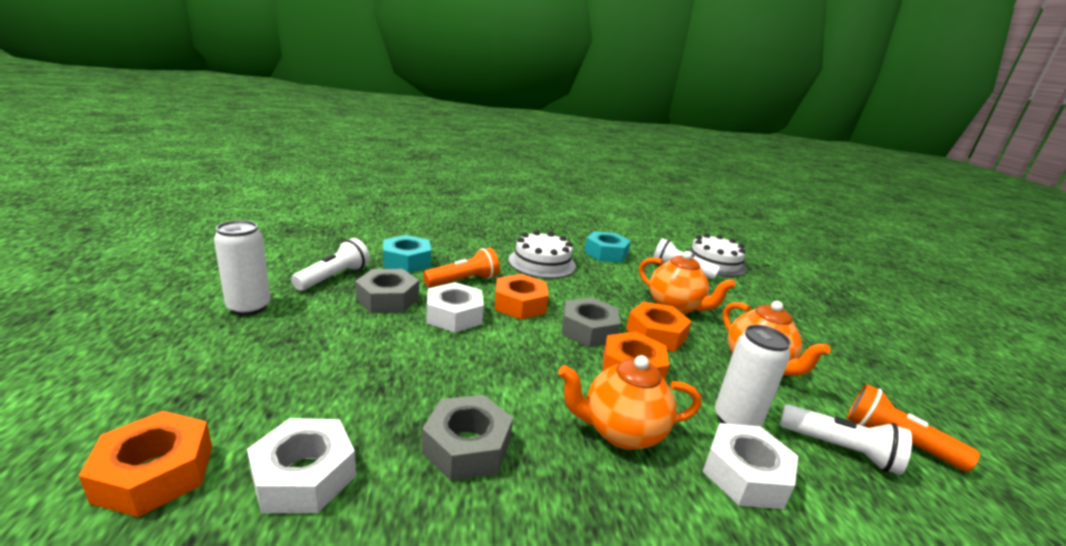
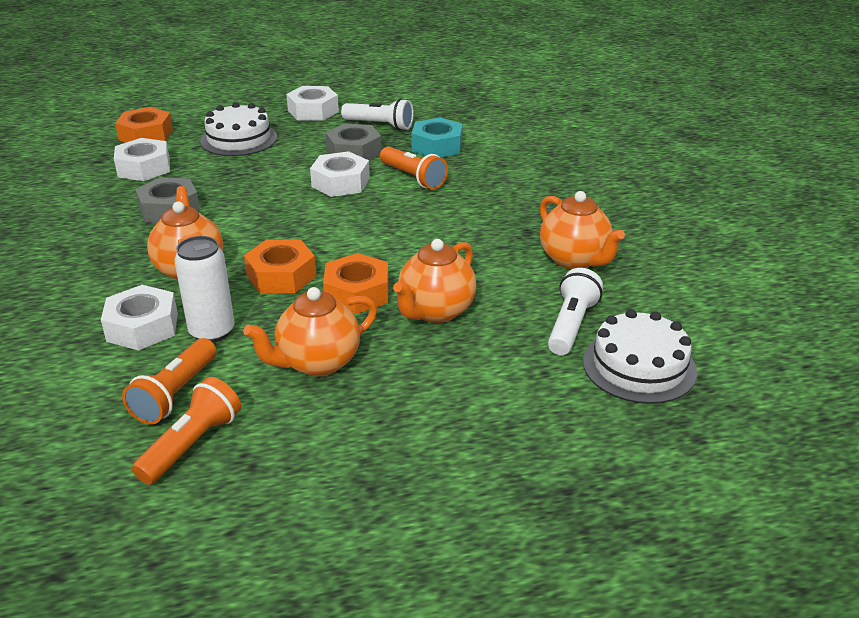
camera: 85 degrees right, 10 degrees up
white can [214,220,271,316] -> white nut [286,86,339,121]
orange nut [495,274,549,320] -> none
white cake [508,230,576,279] -> white cake moved to [200,102,277,156]
grey nut [562,297,620,348] -> none
turquoise nut [584,231,631,263] -> orange teapot [540,191,625,269]
white flashlight [780,404,912,475] -> orange flashlight [122,338,216,425]

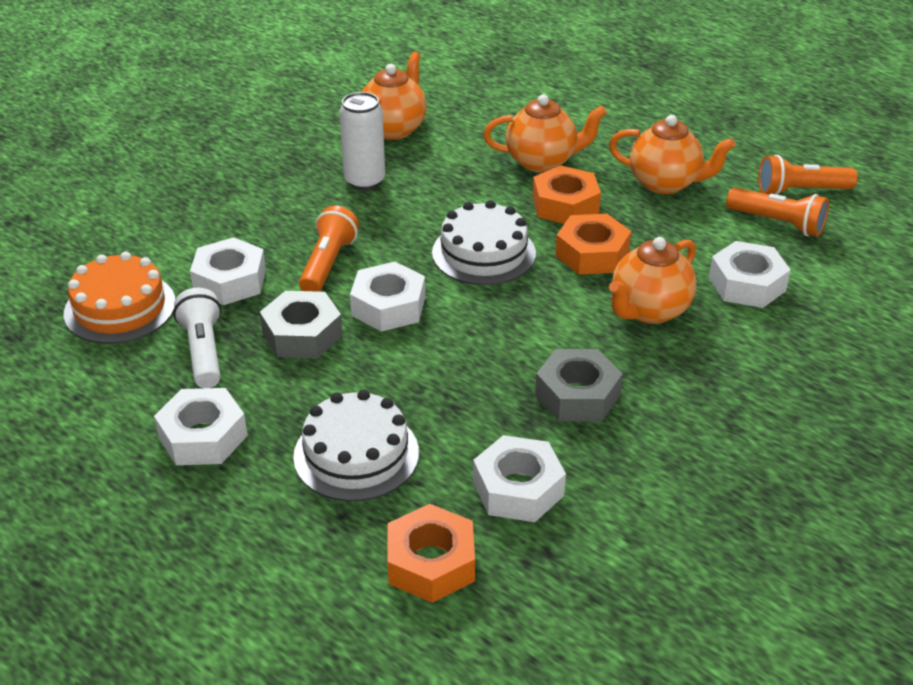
camera: 125 degrees left, 5 degrees up
orange flashlight [122,338,216,425] -> orange flashlight turned 45 degrees clockwise [726,187,829,237]
white can [174,236,235,343] -> white can moved to [339,92,385,190]
turquoise nut [411,117,463,158] -> white nut [190,237,266,305]
white flashlight [548,268,603,355] -> none
white cake [583,309,697,404] -> white cake moved to [432,200,536,285]
none -> orange cake [64,252,175,344]

